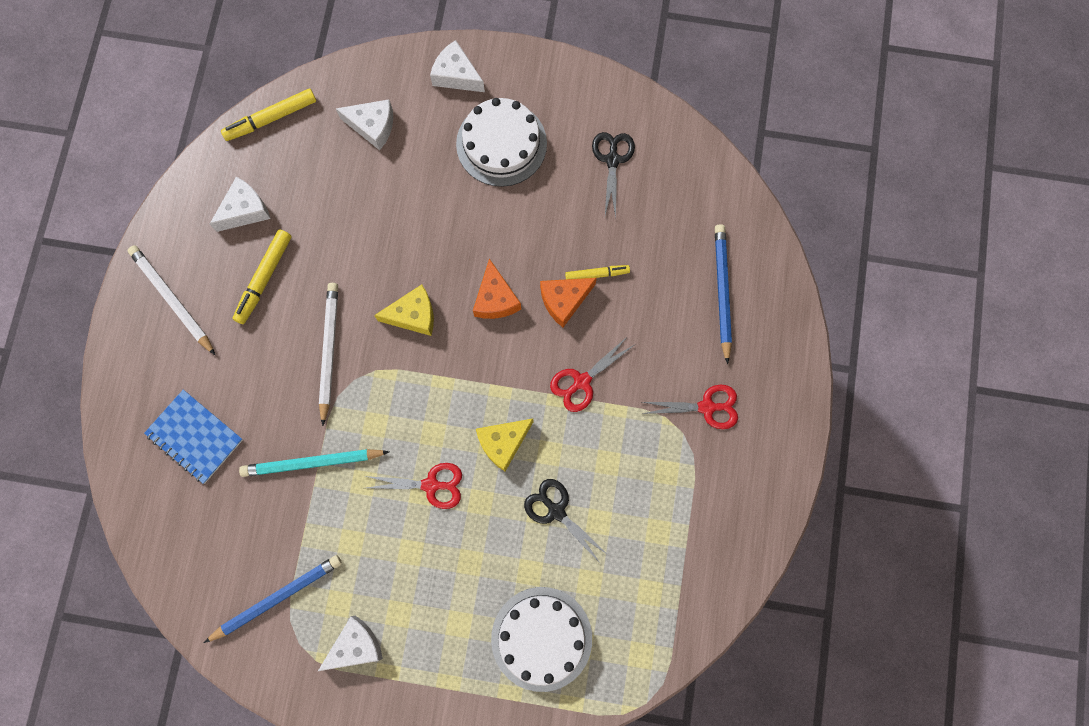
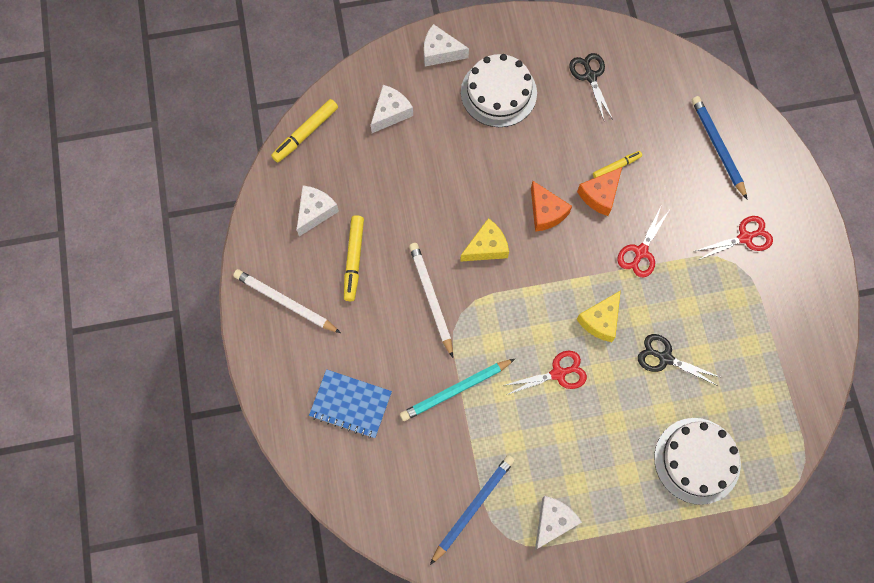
camera: 20 degrees left, 5 degrees down
white cheese [336,100,393,150] -> white cheese turned 45 degrees counterclockwise [371,85,413,133]

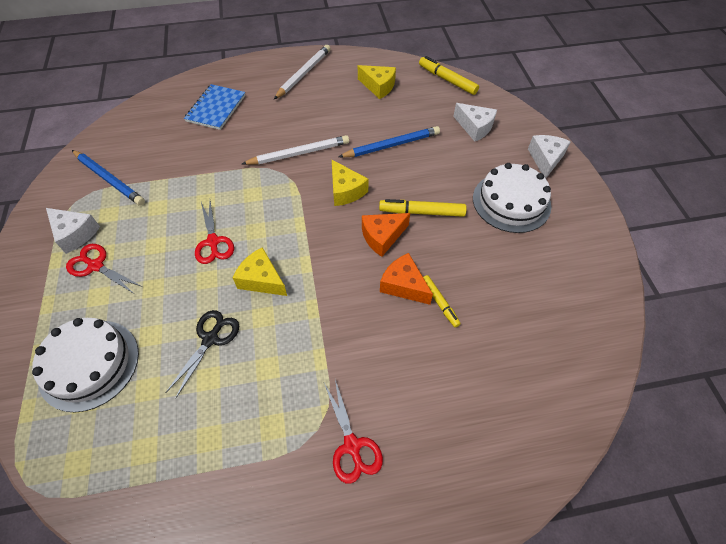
camera: 90 degrees right, 15 degrees down
white cheese [297,186,339,236] -> yellow cheese [358,65,396,99]
yellow marker [344,215,364,301] -> yellow marker moved to [379,199,467,217]
turquoise pencil [400,359,515,421] -> none
black scissors [569,53,613,120] -> none
red scissors [617,207,669,278] -> red scissors moved to [66,244,142,293]
blue pencil [692,96,747,199] -> blue pencil moved to [338,126,440,158]

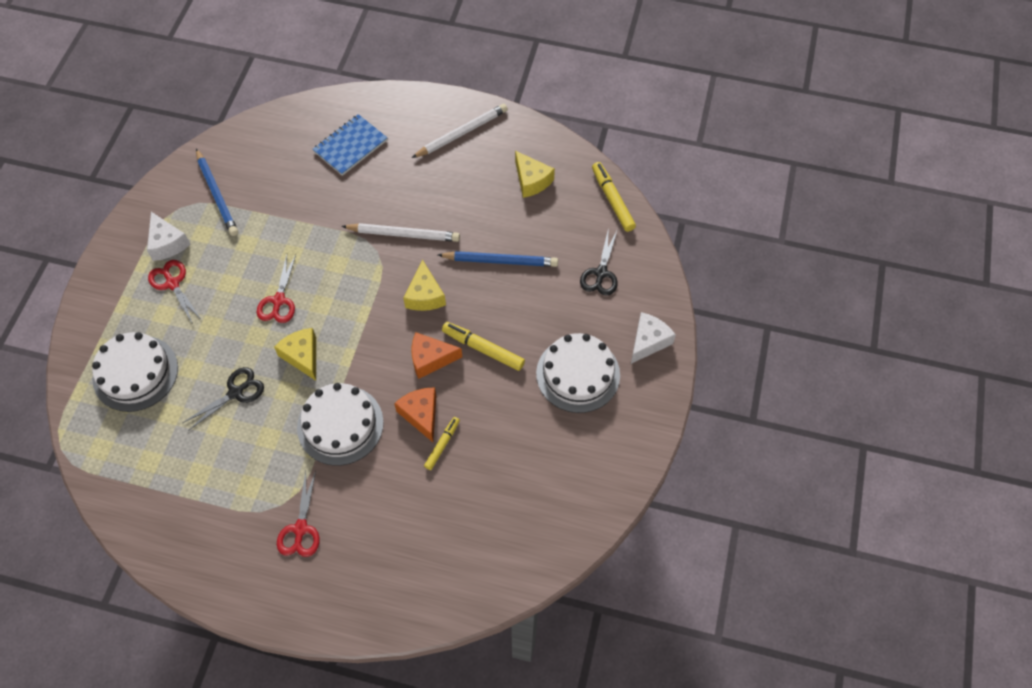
camera: 25 degrees right, 5 degrees up
yellow marker [423,275,461,327] -> yellow marker turned 150 degrees counterclockwise [424,417,460,470]
white cheese [453,103,497,142] -> black scissors [580,227,618,296]
none -> white cake [297,383,384,466]

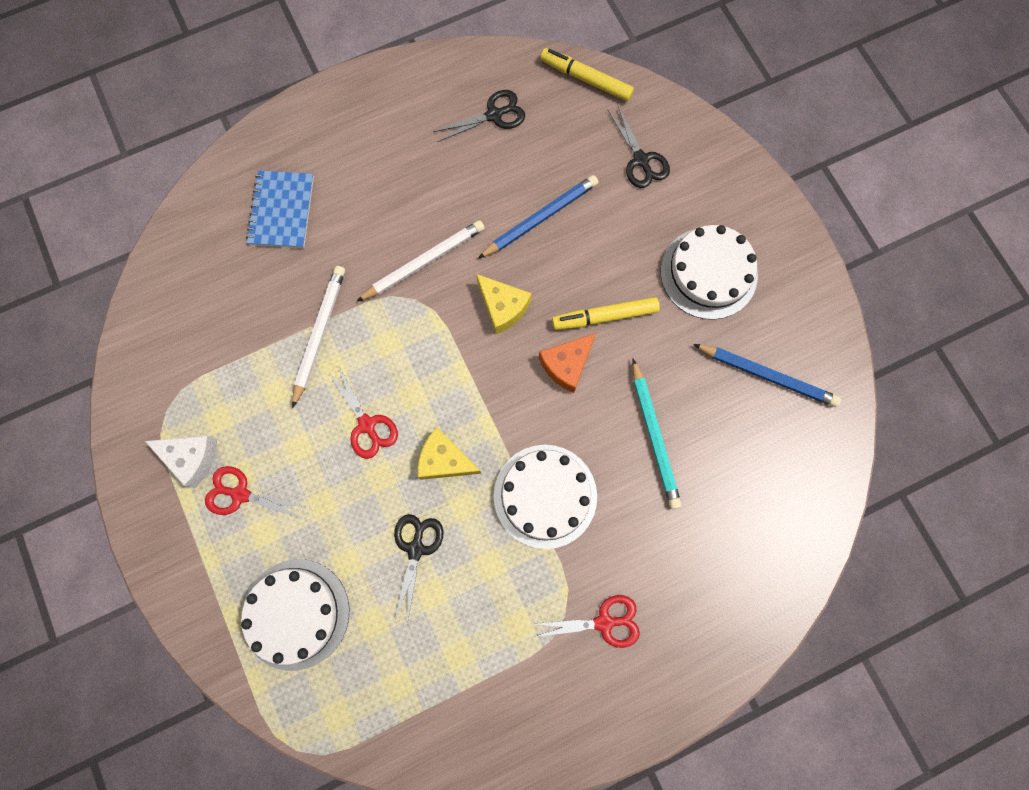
camera: 40 degrees left, 15 degrees up
blue pencil [196,149,238,236] -> blue pencil moved to [693,344,841,407]
red scissors [277,471,320,557] -> red scissors turned 60 degrees counterclockwise [534,595,640,648]
orange cheese [394,387,436,442] -> none
white pencil [412,104,508,158] -> white pencil moved to [292,266,345,408]
yellow marker [424,417,460,470] -> turquoise pencil [632,359,682,509]
yellow cheese [515,151,555,198] -> black scissors [433,90,525,142]
white cheese [631,312,676,364] -> none

